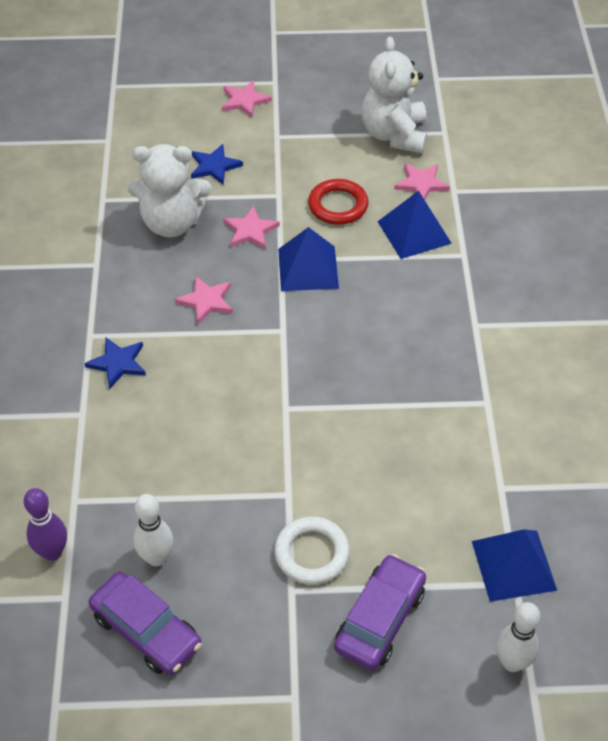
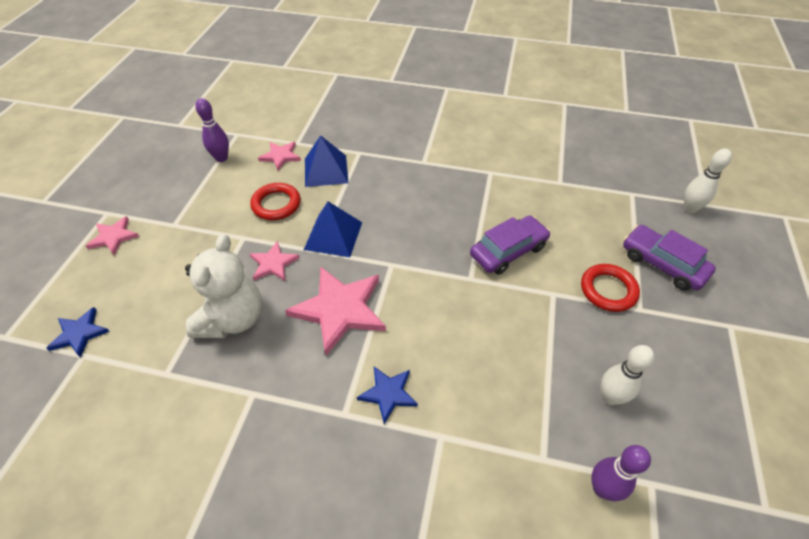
camera: 75 degrees left, 0 degrees up
purple car [89,572,202,675] -> purple car moved to [470,215,550,275]
pink star [175,276,233,324] -> pink star [285,267,386,356], size x1.86
blue star [191,144,243,185] -> blue star moved to [46,307,110,358]
white ring [274,516,350,585] -> red ring [581,264,640,312]
white teddy bear [362,37,427,153] -> purple bowling pin [196,98,229,162]
blue pyramid [472,529,557,602] -> none

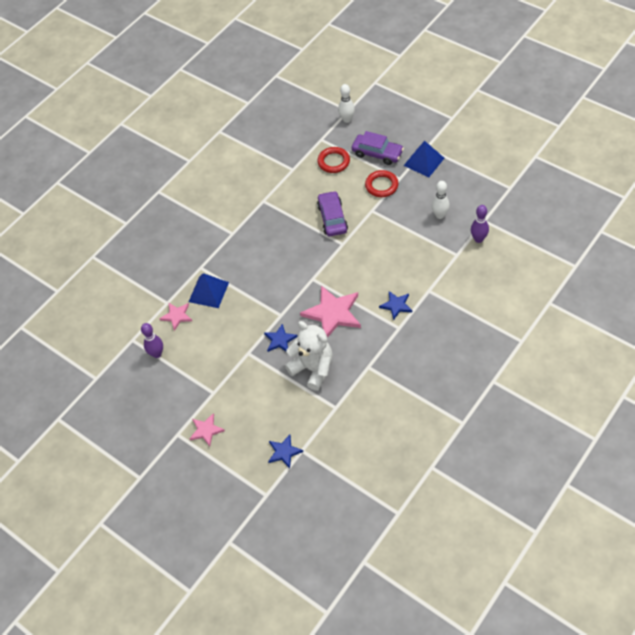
camera: 60 degrees left, 5 degrees up
red ring [250,183,301,220] -> red ring moved to [318,147,350,173]
pink star [250,241,300,281] -> blue star [264,324,298,352]
blue pyramid [304,201,362,257] -> blue pyramid moved to [403,141,444,177]
purple car [623,225,716,290] -> purple car turned 135 degrees counterclockwise [352,131,404,165]

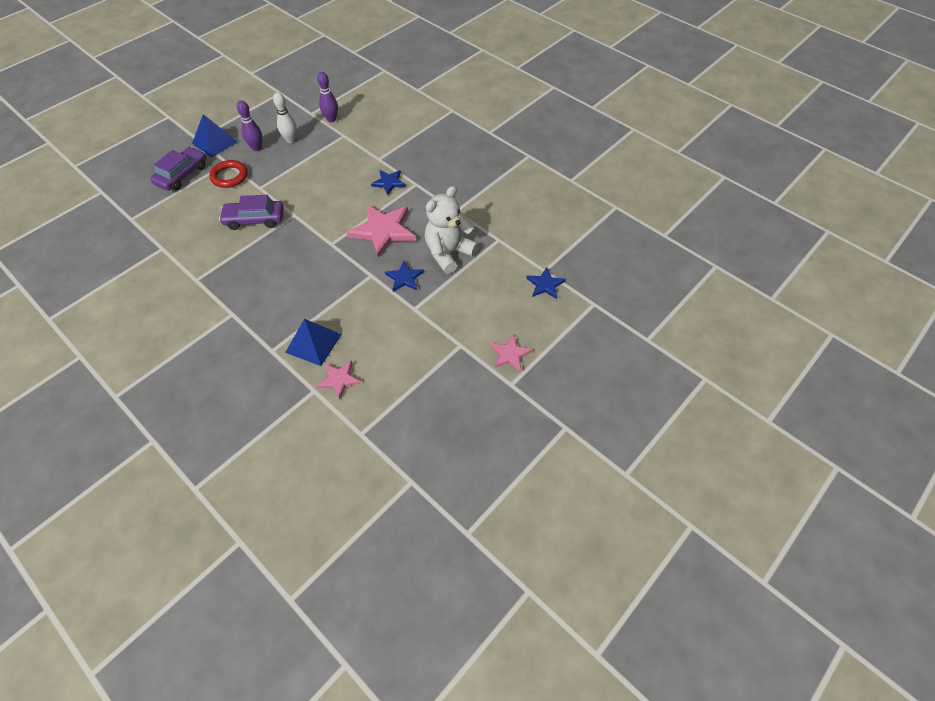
camera: 90 degrees left, 0 degrees up
purple bowling pin [141,323,163,358] -> purple bowling pin moved to [237,100,262,151]
red ring [318,147,350,173] -> none
white bowling pin [338,84,355,123] -> none

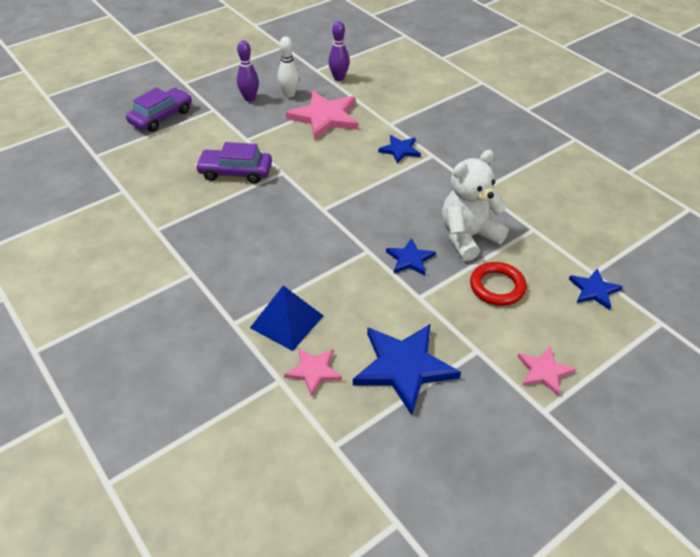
camera: 10 degrees right, 10 degrees down
blue pyramid [192,114,238,158] -> none
red ring [209,160,248,188] -> red ring moved to [470,262,527,306]
pink star [346,204,416,258] -> pink star moved to [286,91,359,140]
none -> blue star [353,324,461,415]

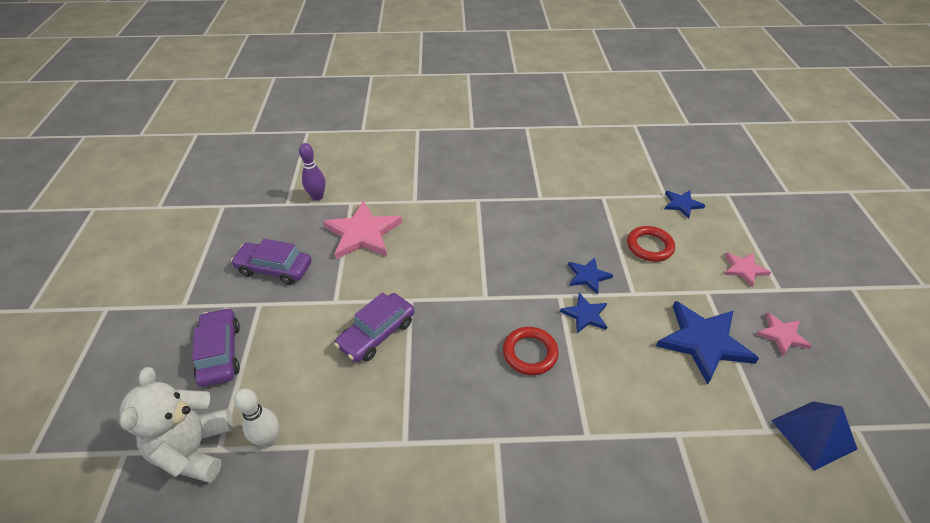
camera: 55 degrees left, 0 degrees up
purple bowling pin [237,40,259,102] -> purple car [231,239,311,285]
blue pyramid [250,285,324,351] -> blue pyramid moved to [771,401,858,471]
white bowling pin [278,36,299,97] -> white bowling pin moved to [234,388,279,447]
pink star [284,348,342,397] -> pink star moved to [756,312,812,356]
blue star [378,135,421,164] -> blue star moved to [560,293,607,333]
white teddy bear [442,150,509,261] -> white teddy bear moved to [119,367,233,482]
none -> red ring [503,327,559,375]

